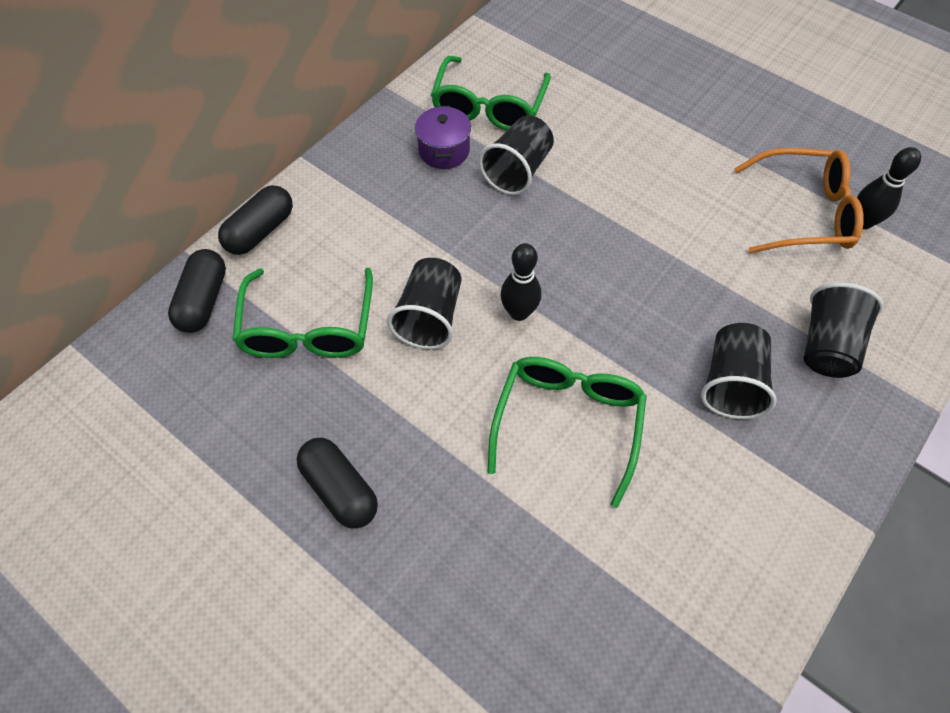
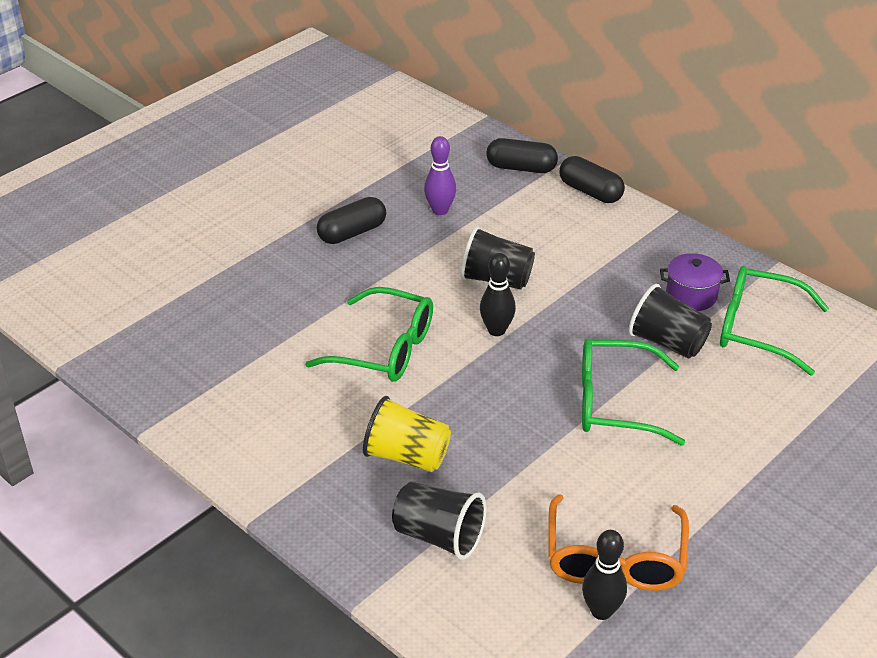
camera: 95 degrees right, 20 degrees down
green glasses [232,268,373,358] -> green glasses moved to [582,338,685,446]
black cup [701,323,777,419] -> yellow cup [363,396,451,472]
none -> purple bowling pin [424,136,456,215]

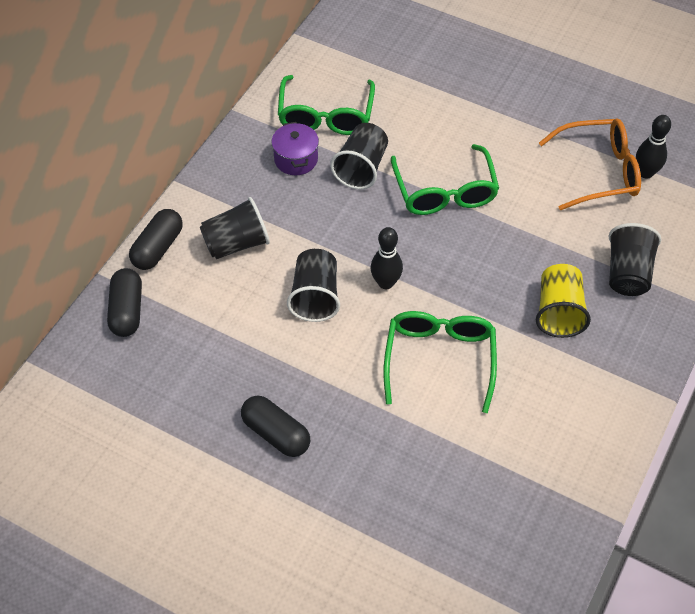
camera: 105 degrees left, 15 degrees up
purple bowling pin [424,136,456,215] -> none
none -> black cup [200,197,270,259]

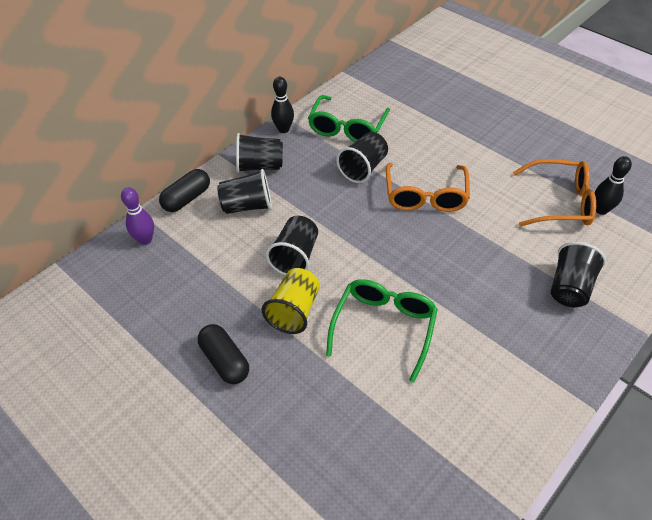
camera: 15 degrees right, 5 degrees down
black capsule [107,268,142,337] -> purple bowling pin [121,187,154,245]
purple pot [272,122,319,175] -> none
black bowling pin [371,227,403,289] -> black bowling pin moved to [271,77,294,133]
green glasses [391,144,499,215] -> orange glasses [386,163,470,212]
yellow cup [536,264,591,338] -> yellow cup moved to [262,268,320,334]
none -> black cup [236,133,283,173]

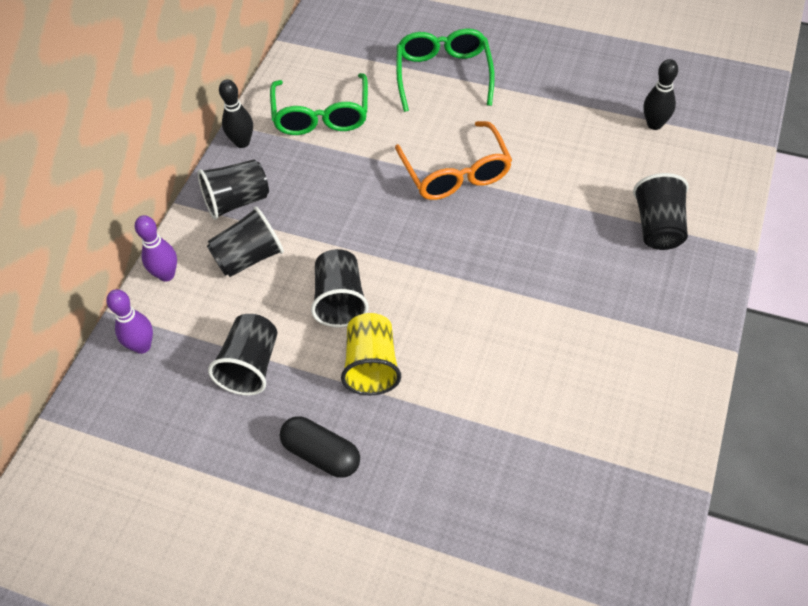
camera: 20 degrees left, 5 degrees up
black capsule [159,169,210,212] -> purple bowling pin [135,215,177,282]
green glasses [326,279,438,383] -> green glasses moved to [396,28,495,112]
black cup [336,132,388,183] -> black cup moved to [208,314,277,396]
orange glasses [513,159,596,226] -> none

